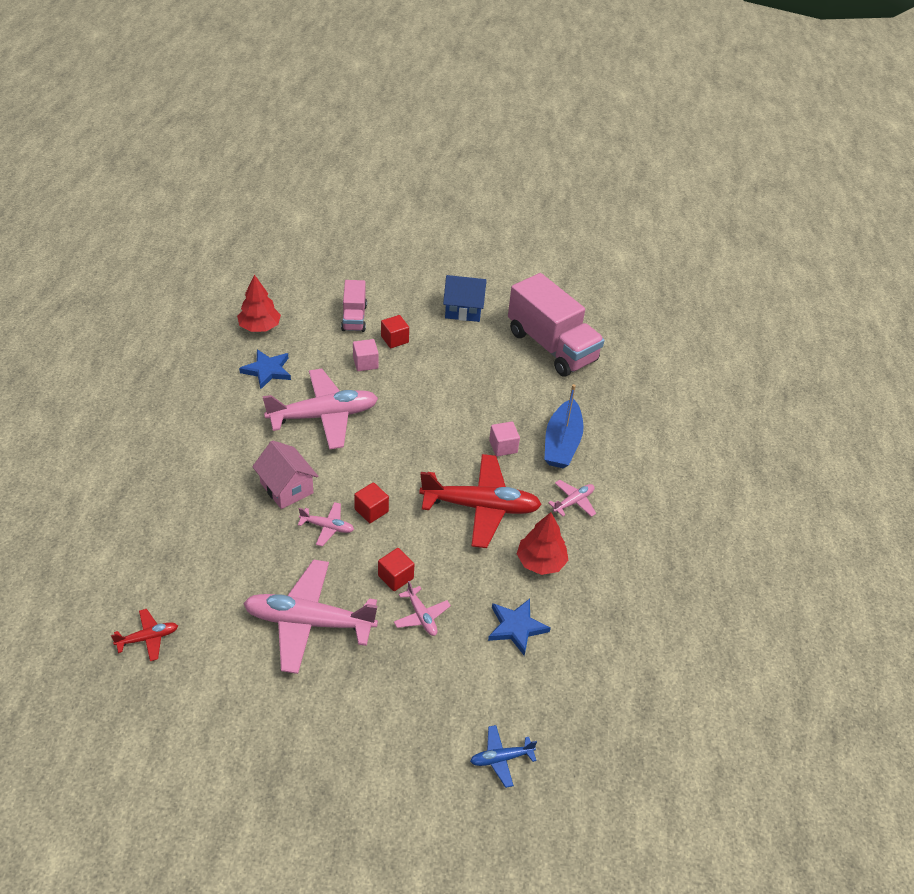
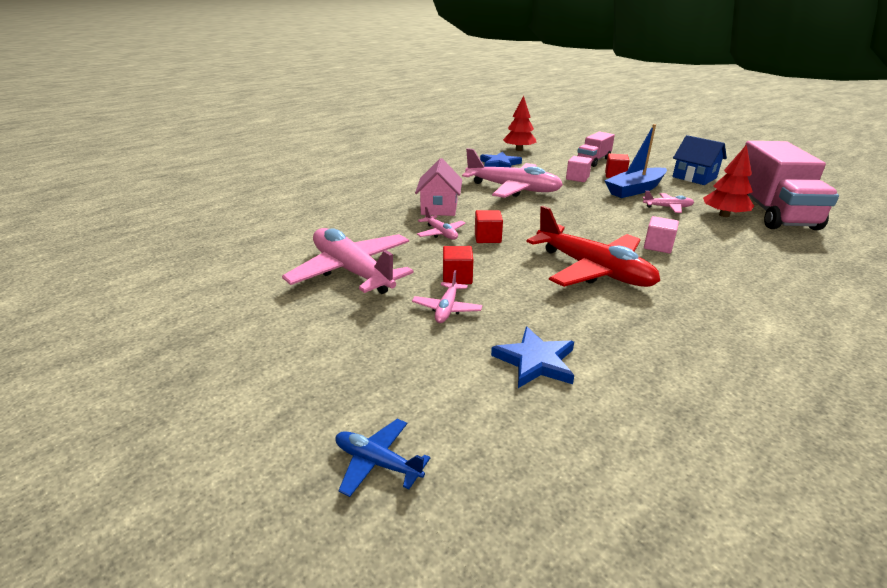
camera: 45 degrees right, 15 degrees down
red plane [111,609,178,661] -> none
red tree [517,512,568,575] -> red tree moved to [703,144,754,217]
blue boat [544,384,584,469] -> blue boat moved to [604,124,667,198]
pink plane [548,480,596,517] -> pink plane moved to [643,191,694,213]

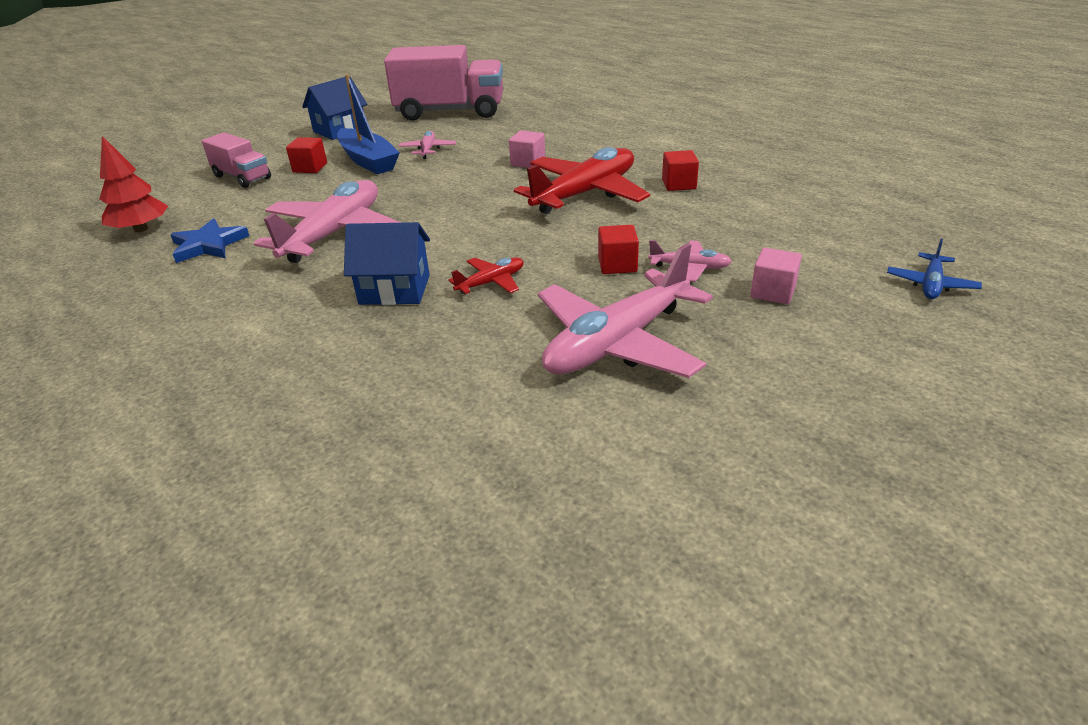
camera: 90 degrees left, 5 degrees up
pink house [415,158,462,216] -> blue house [344,222,430,305]
pink plane [417,207,466,240] -> red plane [448,257,524,294]
red cube [475,210,503,243] -> red cube moved to [662,150,699,191]
blue star [491,326,574,388] -> none
pink cube [566,156,592,182] -> pink cube moved to [750,248,802,304]
red tree [703,144,754,217] -> none

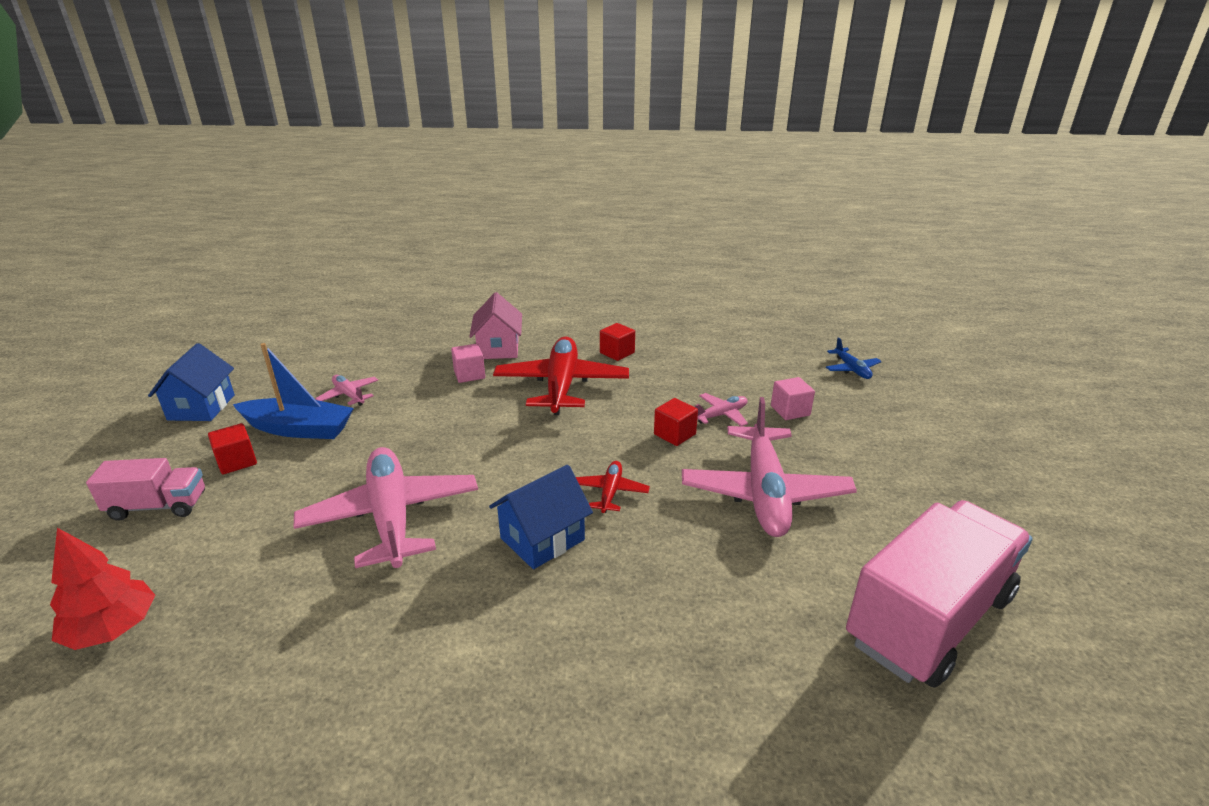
camera: 45 degrees left, 5 degrees down
blue star [170,218,249,263] -> none
pink truck [384,45,503,121] -> pink truck moved to [846,500,1032,688]
none -> pink house [469,292,522,359]

